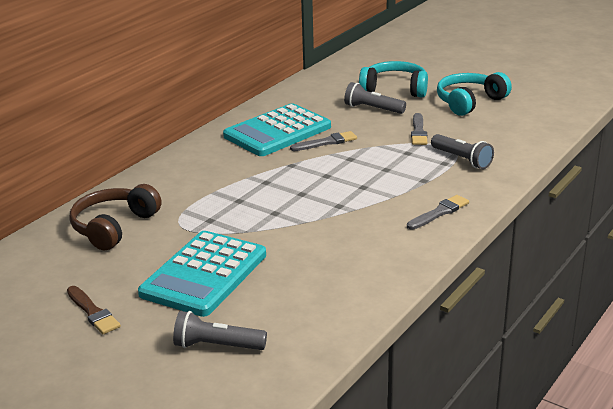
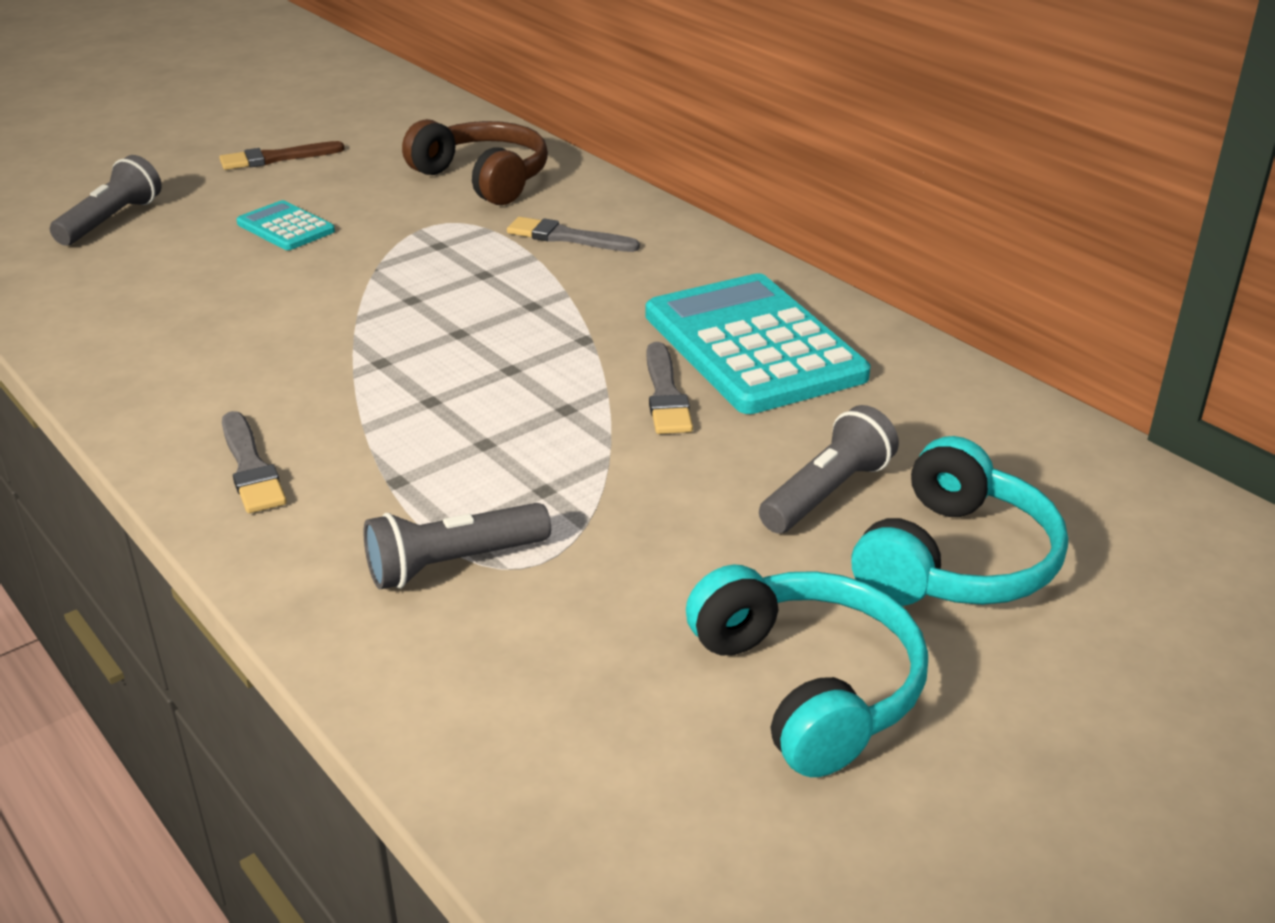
camera: 105 degrees right, 5 degrees up
turquoise calculator [138,231,266,317] -> turquoise calculator [236,200,335,250], size x0.48
grey brush [411,113,427,145] -> grey brush moved to [507,217,640,252]

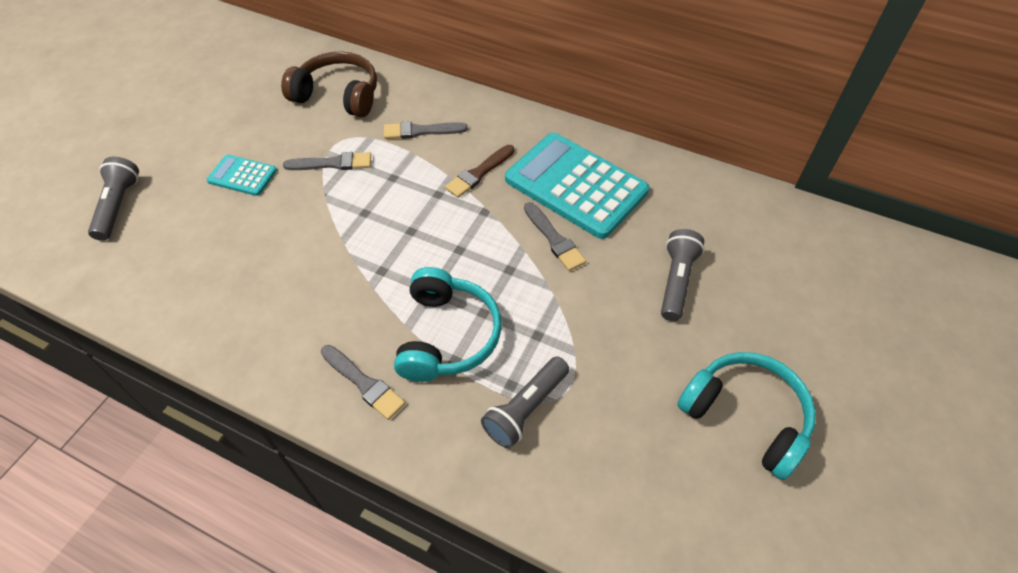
camera: 25 degrees left, 20 degrees up
brown brush [219,141,345,170] -> brown brush moved to [445,145,514,198]
turquoise headphones [851,436,1068,606] -> turquoise headphones moved to [394,267,502,382]
none -> grey brush [283,152,371,170]

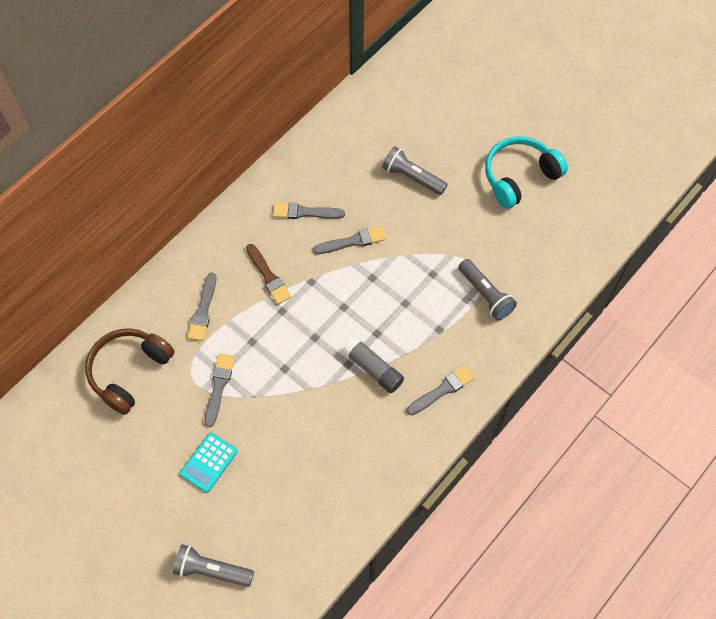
camera: 75 degrees left, 10 degrees up
turquoise headphones [394,267,502,382] -> none
turquoise calculator [505,133,649,239] -> grey brush [273,202,345,219]
none -> grey glue stick [343,336,404,393]

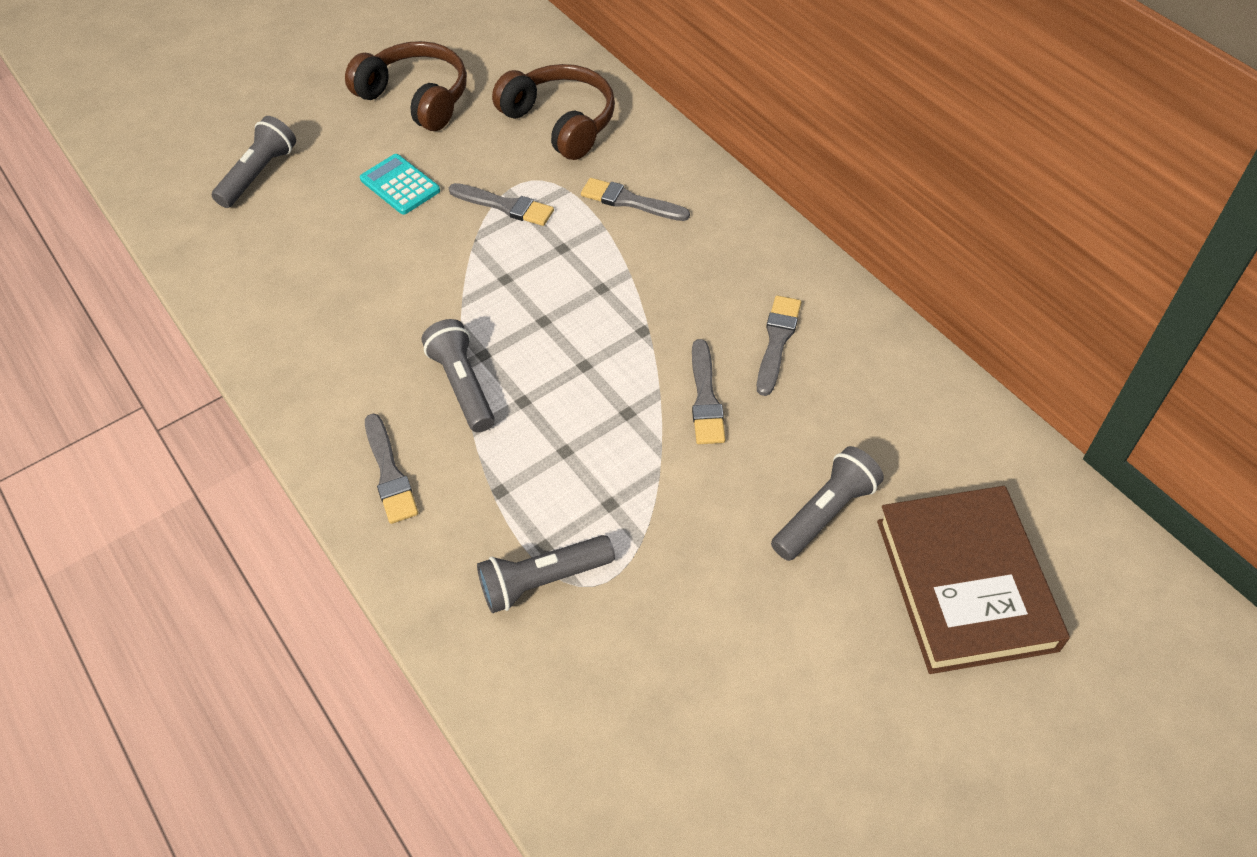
camera: 105 degrees right, 10 degrees down
brown brush [246,244,291,304] -> none
grey glue stick [343,336,404,393] -> grey flashlight [421,319,495,432]
turquoise headphones [485,136,568,209] -> none
none -> brown headphones [345,41,467,131]
none -> brown book [877,486,1070,674]

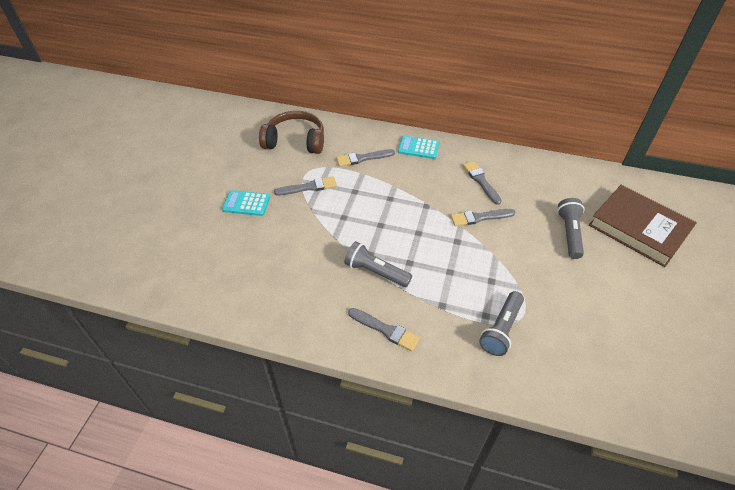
camera: 40 degrees left, 5 degrees down
grey flashlight [212,116,296,208] -> none
brown headphones [345,41,467,131] -> none
grey brush [692,339,725,444] -> grey brush turned 120 degrees clockwise [451,209,515,226]
none -> turquoise calculator [398,136,439,159]

